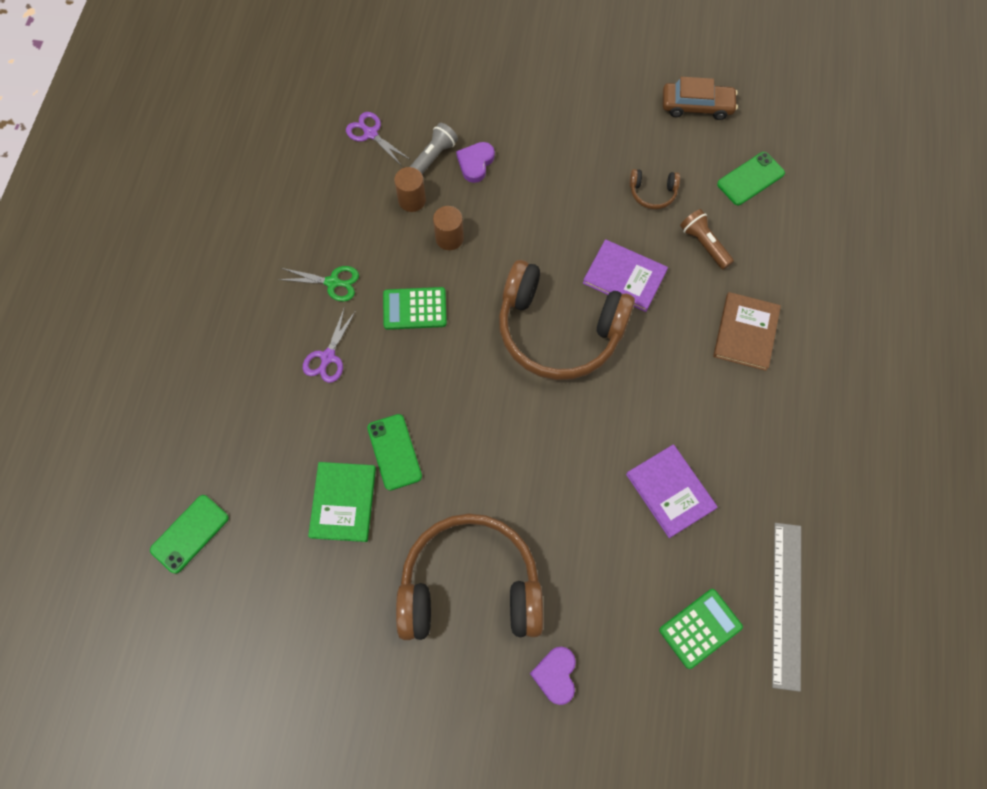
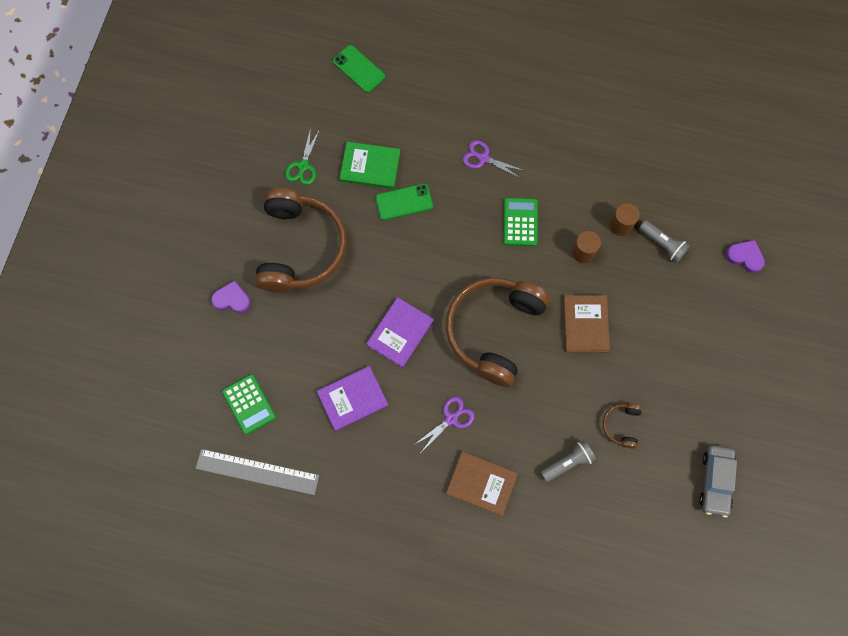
camera: 95 degrees right, 5 degrees up
green scissors [278,266,359,302] -> green scissors moved to [285,127,320,185]
purple scissors [346,112,411,166] -> purple scissors moved to [414,397,475,452]
purple heart [456,142,495,183] -> purple heart moved to [726,240,765,273]
purple book [583,239,668,312] -> purple book moved to [366,297,434,368]
brown car [663,77,738,120] -> grey car [699,445,737,518]
brown flashlight [680,209,734,270] -> grey flashlight [541,440,596,482]
green phone [717,152,785,205] -> none
none -> brown book [563,295,610,352]

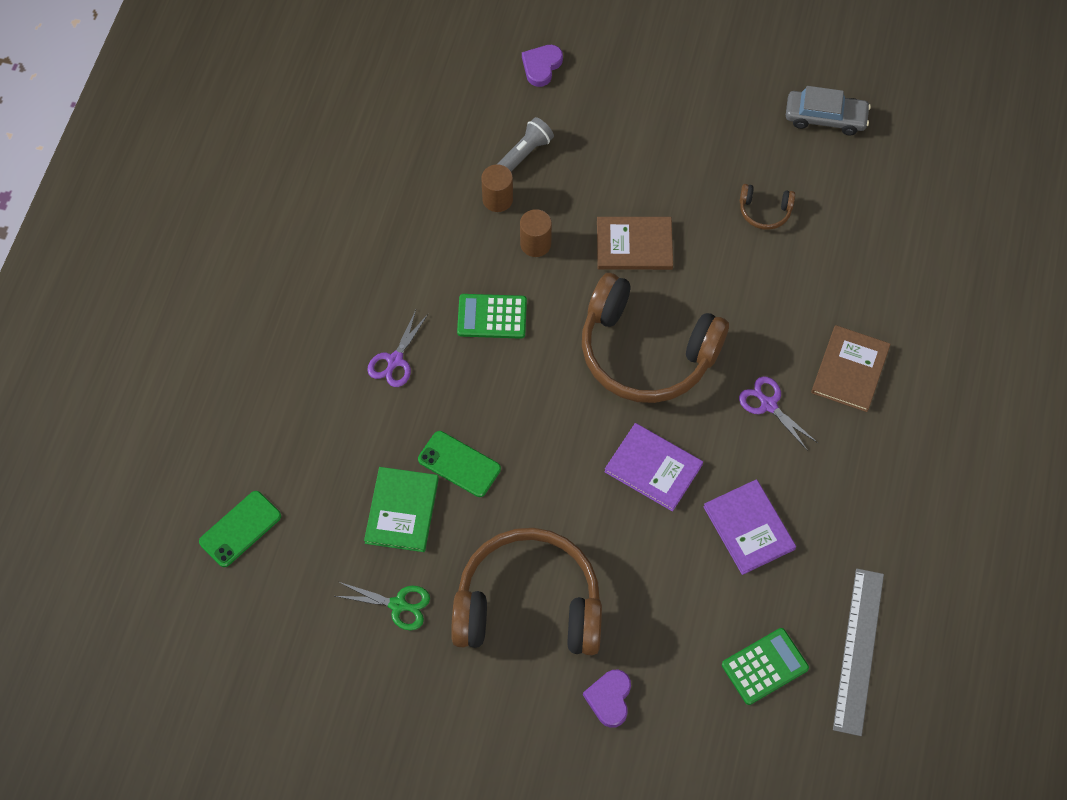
camera: 90 degrees left, 10 degrees down
green phone [376,184,433,220] -> green phone turned 45 degrees counterclockwise [418,431,501,497]
grey flashlight [541,440,596,482] -> none

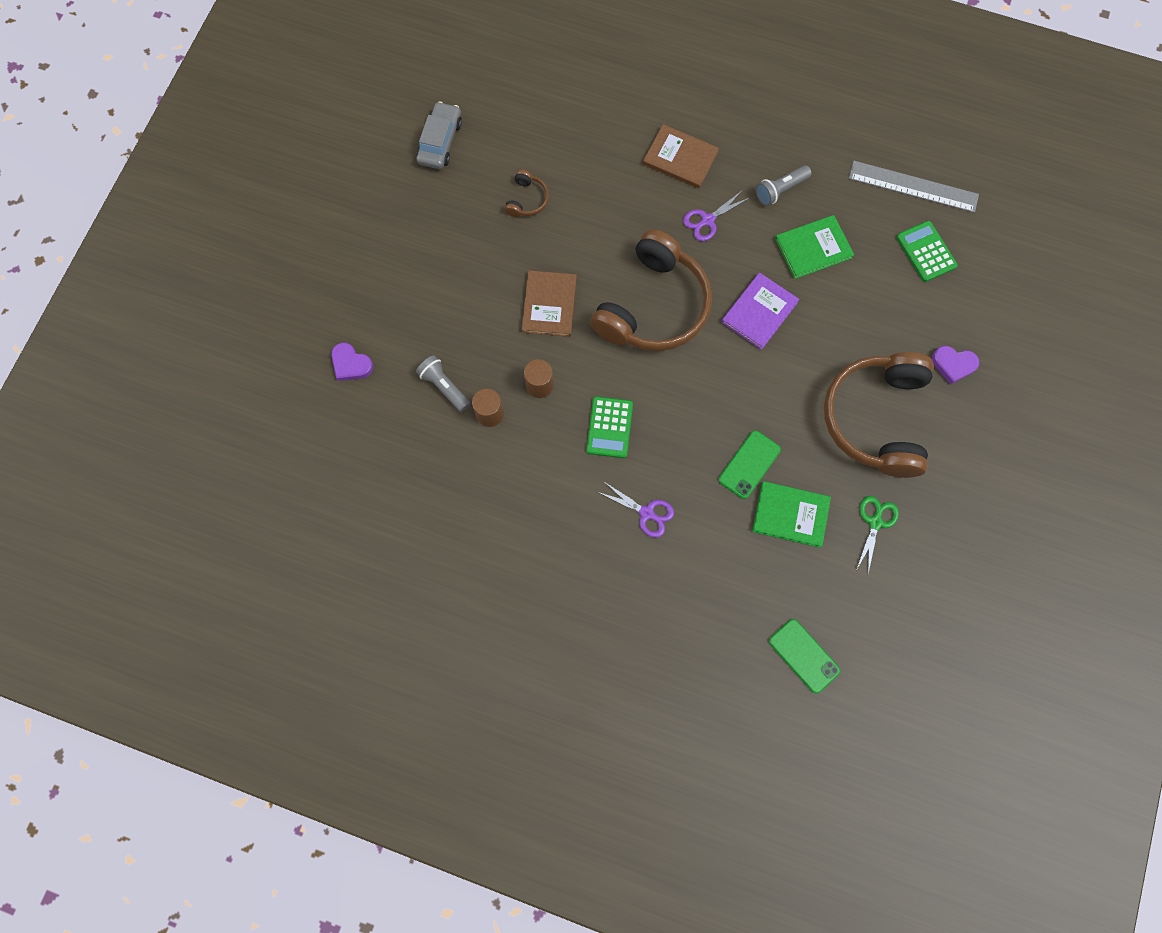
camera: 85 degrees left, 10 degrees up
purple book [704,479,796,575] -> green book [775,215,854,279]
none -> grey flashlight [756,165,812,206]

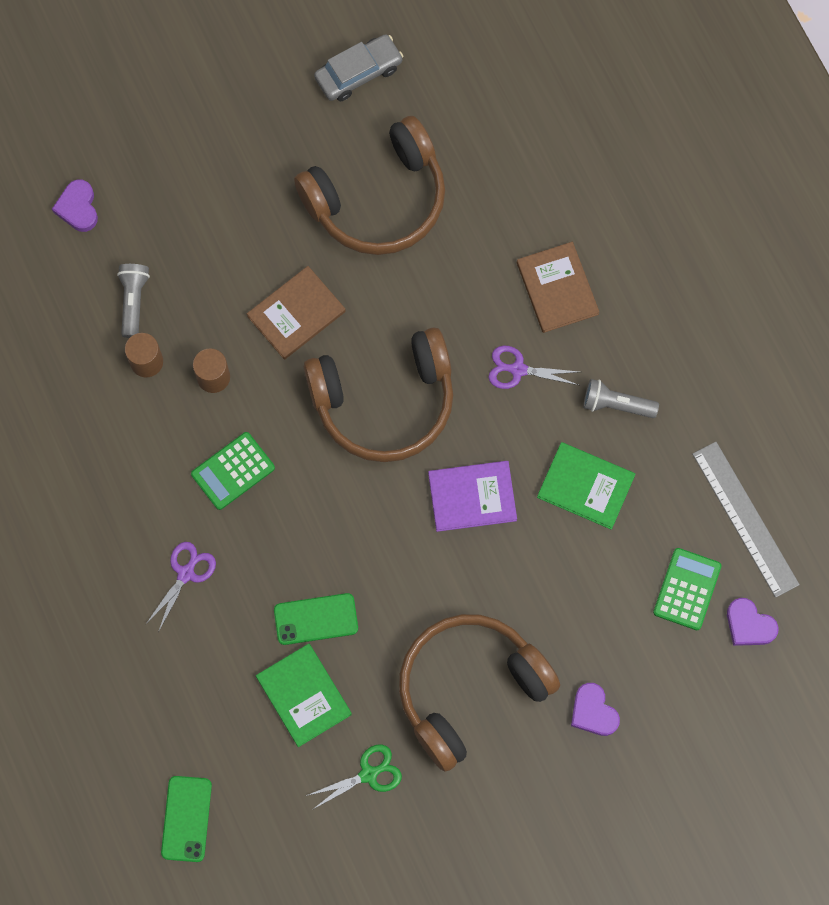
camera: 45 degrees right, 0 degrees up
brown headphones [504,170,549,217] -> brown headphones [294,116,445,255], size x2.44
purple scissors [598,481,674,538] -> purple scissors turned 135 degrees counterclockwise [145,542,216,632]
none -> purple heart [727,598,779,646]

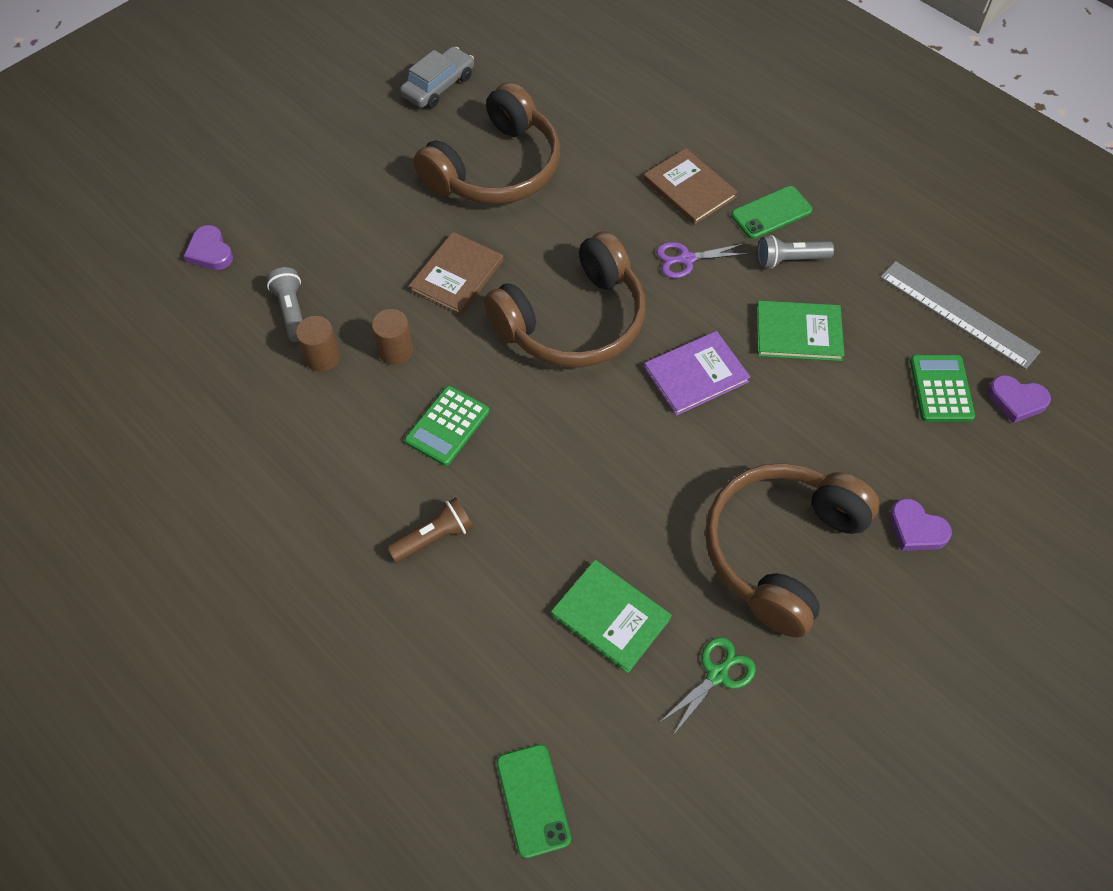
camera: 20 degrees left, 15 degrees down
purple scissors [145,542,216,632] -> brown flashlight [387,497,473,563]
green phone [274,593,358,645] -> green phone moved to [731,186,813,239]

